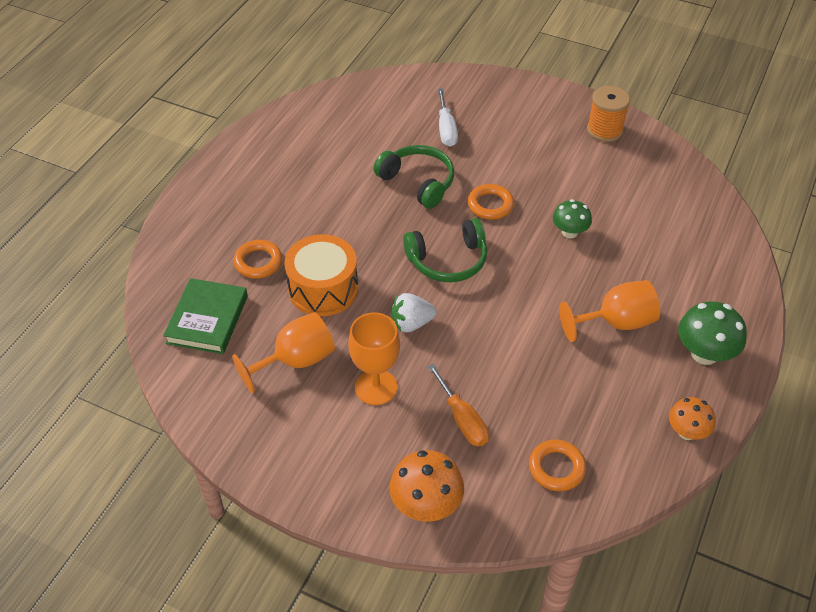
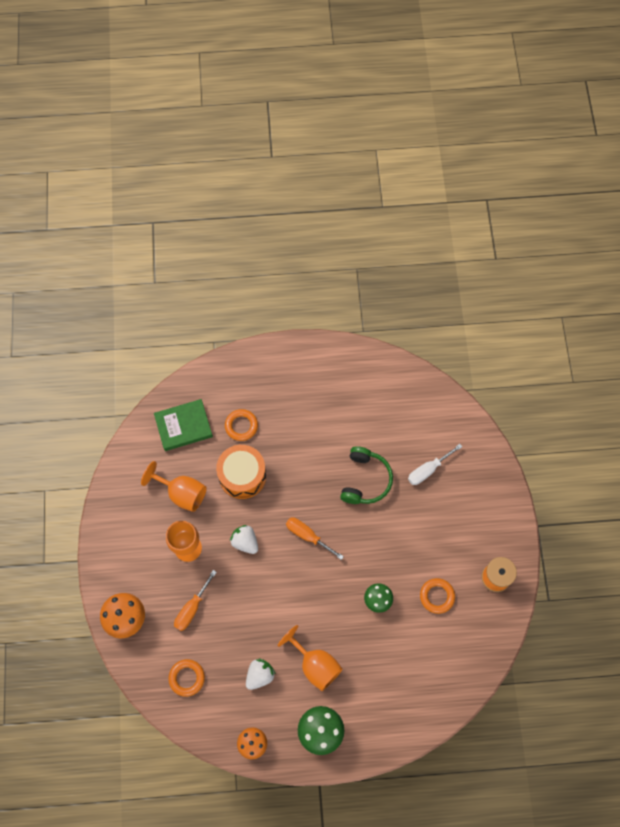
camera: 60 degrees right, 20 degrees up
green headphones [403,218,487,282] -> orange screwdriver [286,517,344,560]
orange ring [468,184,514,220] -> orange ring moved to [420,578,455,614]
none -> white strawberry [246,658,276,690]

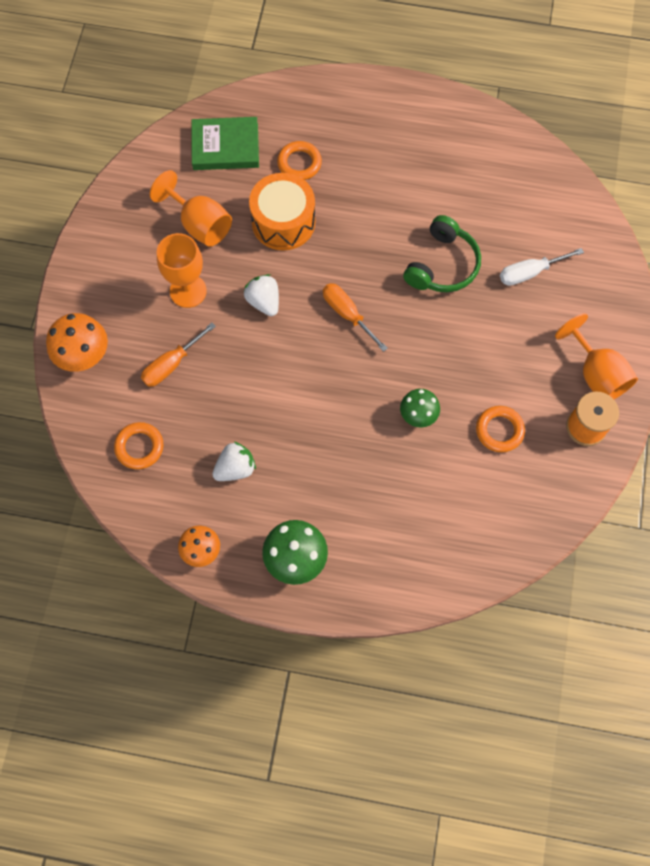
camera: 15 degrees right, 0 degrees up
orange goblet [277,625,343,691] -> orange goblet moved to [555,313,638,399]

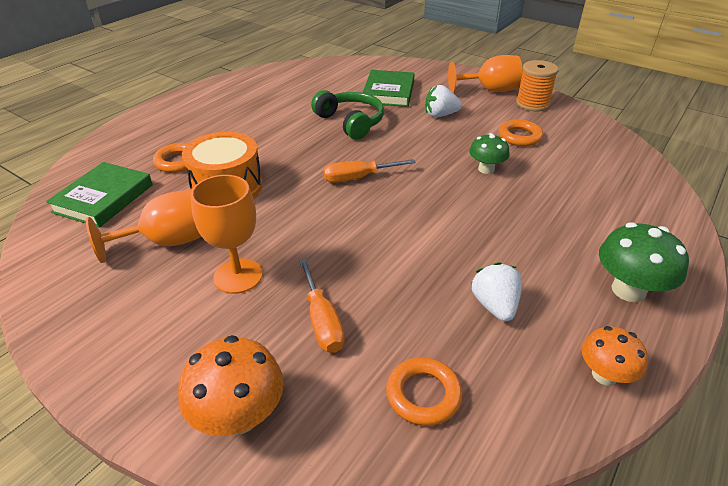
camera: 65 degrees left, 30 degrees down
white strawberry [243,274,279,316] -> white strawberry moved to [426,85,462,117]
white screwdriver [500,248,584,286] -> green book [363,70,415,107]

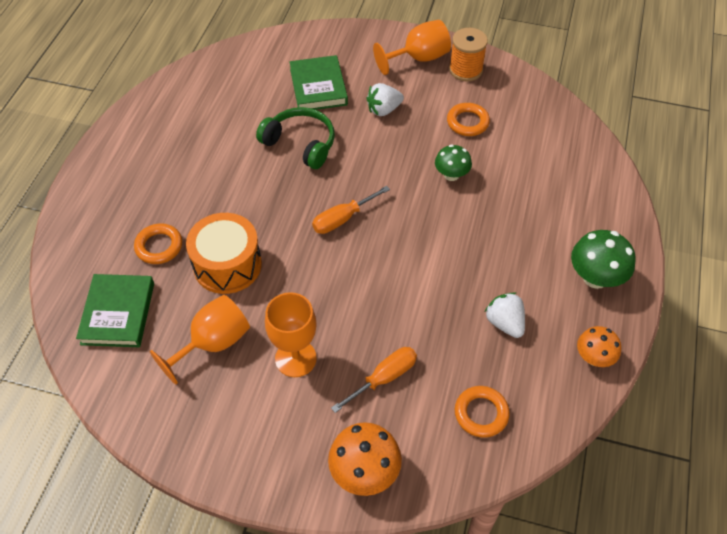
camera: 20 degrees left, 15 degrees up
orange screwdriver [299,258,345,353] -> orange screwdriver turned 90 degrees counterclockwise [331,347,417,413]

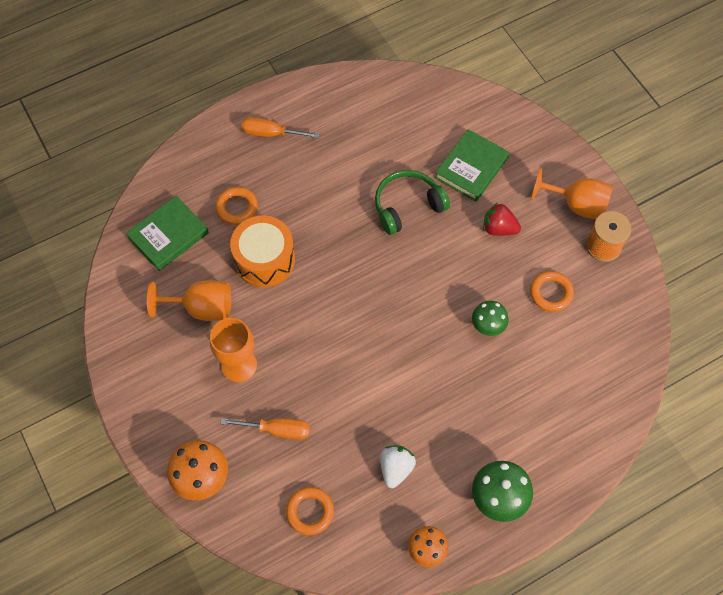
camera: 45 degrees right, 10 degrees up
green headphones [256,107,335,169] -> green headphones turned 105 degrees counterclockwise [375,170,450,235]
orange screwdriver [312,186,390,234] -> orange screwdriver moved to [241,117,319,138]
white strawberry [366,83,404,116] -> red strawberry [483,202,521,236]

